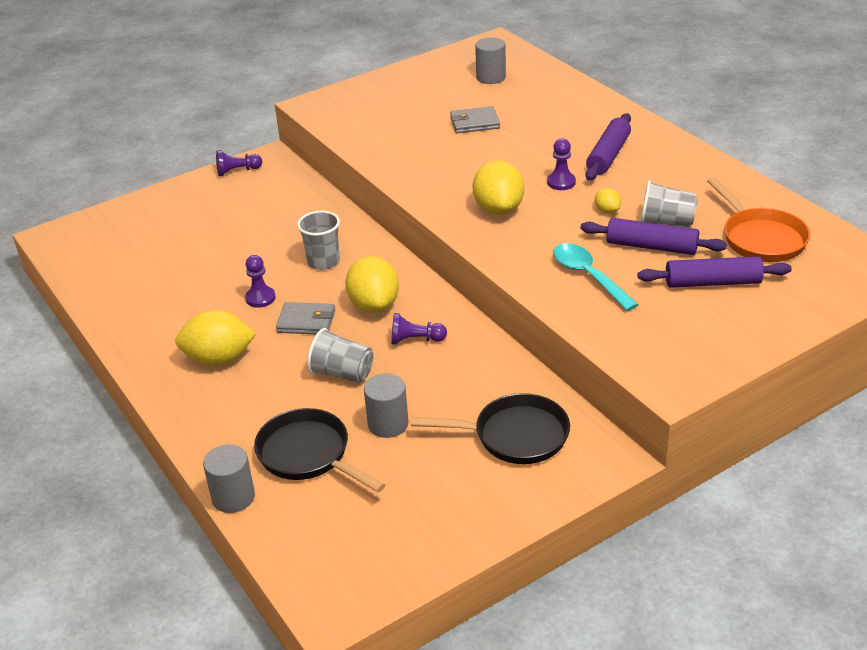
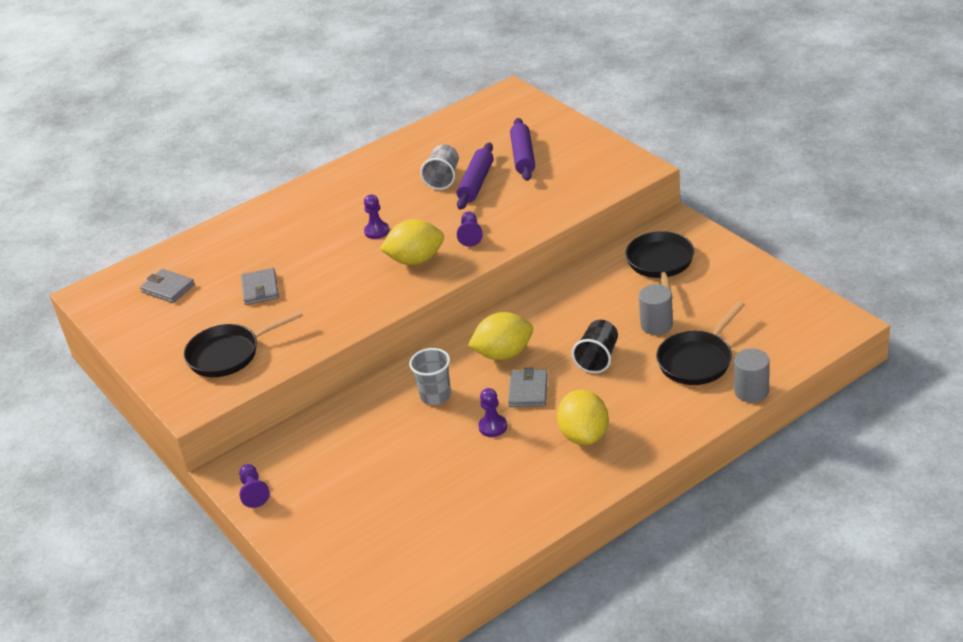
camera: 90 degrees left, 0 degrees up
grey cup [307,328,373,383] -> black cup [572,320,618,373]
purple pawn [391,313,447,345] -> purple pawn moved to [457,211,483,247]
grey cylinder [475,37,506,84] -> grey wallet [140,269,195,303]
turquoise spoon [553,243,639,311] -> none
purple rolling pin [586,113,631,181] -> none
yellow lemon [595,188,621,213] -> none
orange pan [707,177,810,262] -> none
none -> black pan [184,310,303,377]

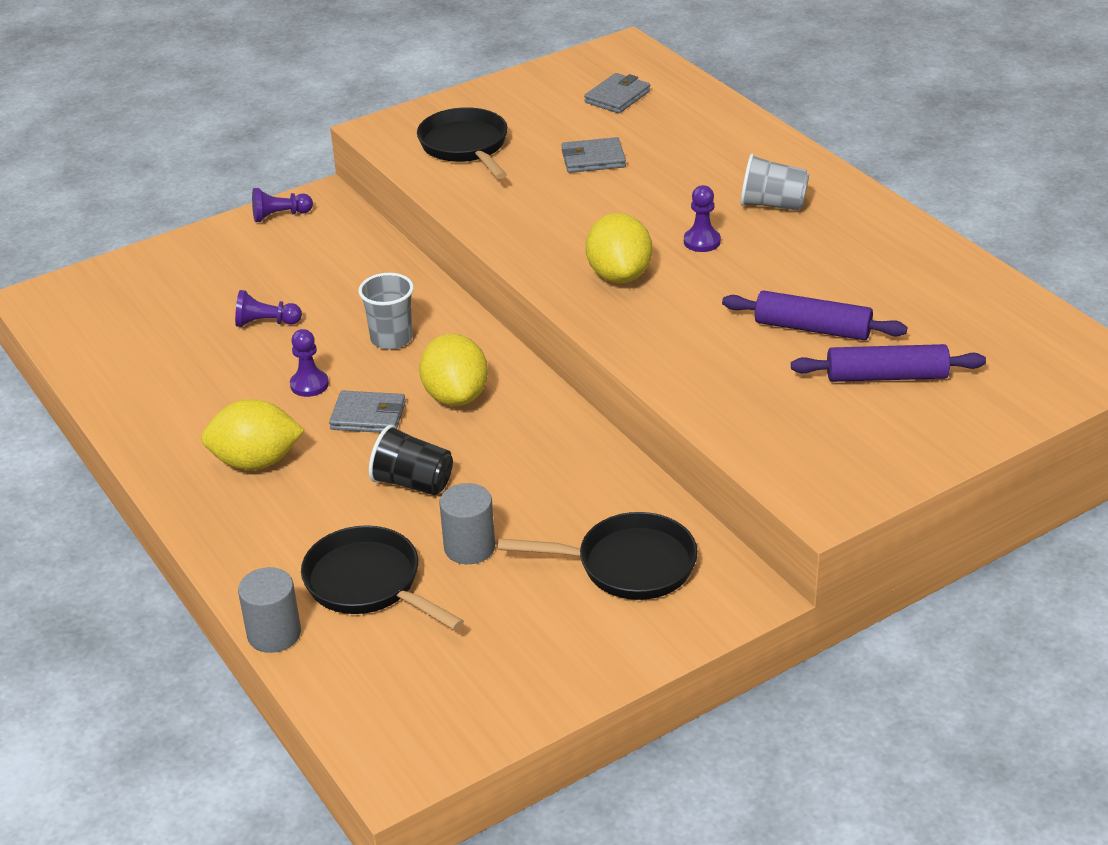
camera: 90 degrees right, 0 degrees up
grey cup [420,144,459,190] -> grey cup moved to [741,154,809,211]
purple pawn [457,211,483,247] -> purple pawn moved to [235,290,302,327]

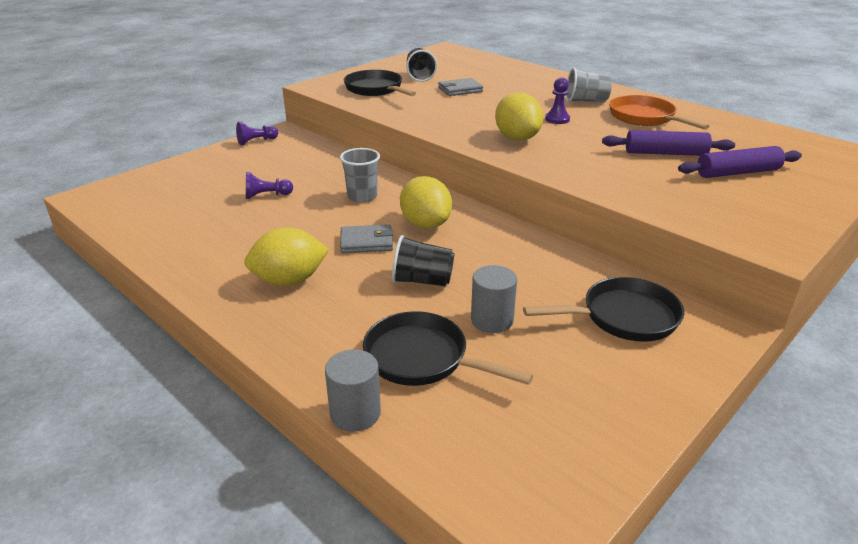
camera: 15 degrees left, 5 degrees down
purple pawn [290,329,329,397] -> none
grey wallet [584,73,650,113] -> none
none -> black cup [406,48,437,82]
none -> orange pan [609,95,709,130]

